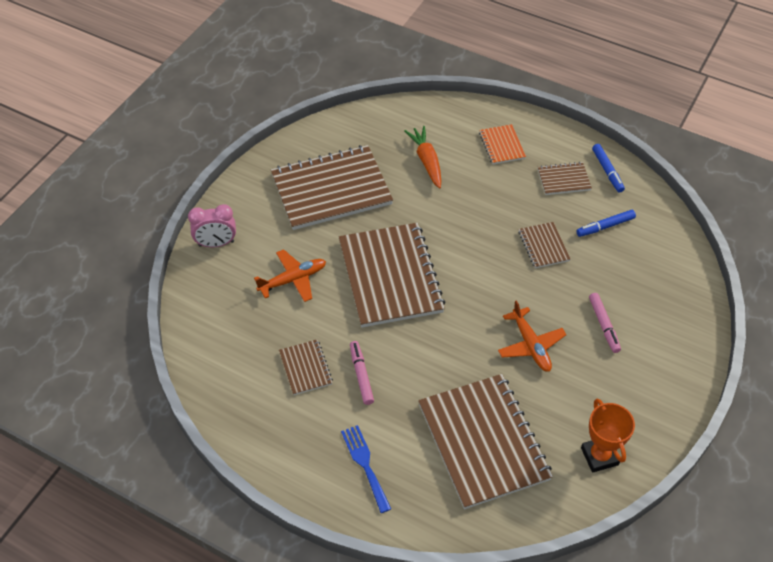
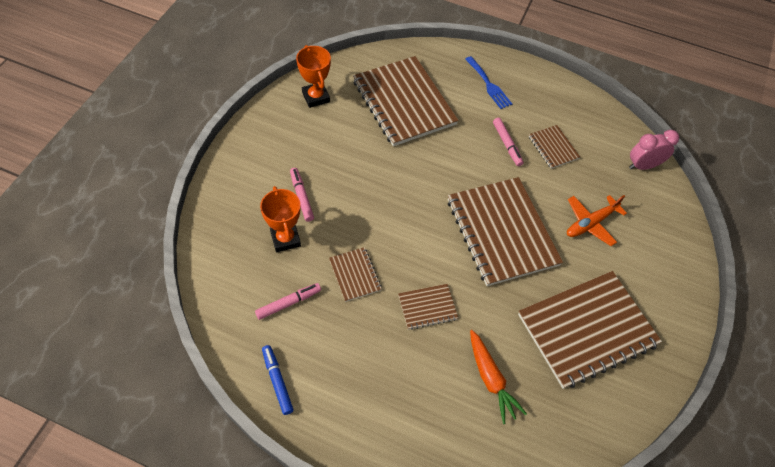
camera: 170 degrees right, 5 degrees up
pink clock [188,204,236,247] -> pink clock moved to [629,130,679,170]
orange notebook [479,124,526,164] -> none
orange plane [498,300,567,372] -> none
brown notebook [538,162,592,195] -> brown notebook moved to [398,284,458,330]
blue marker [576,210,636,237] -> pink marker [255,283,321,320]
none -> orange trophy [260,186,301,252]

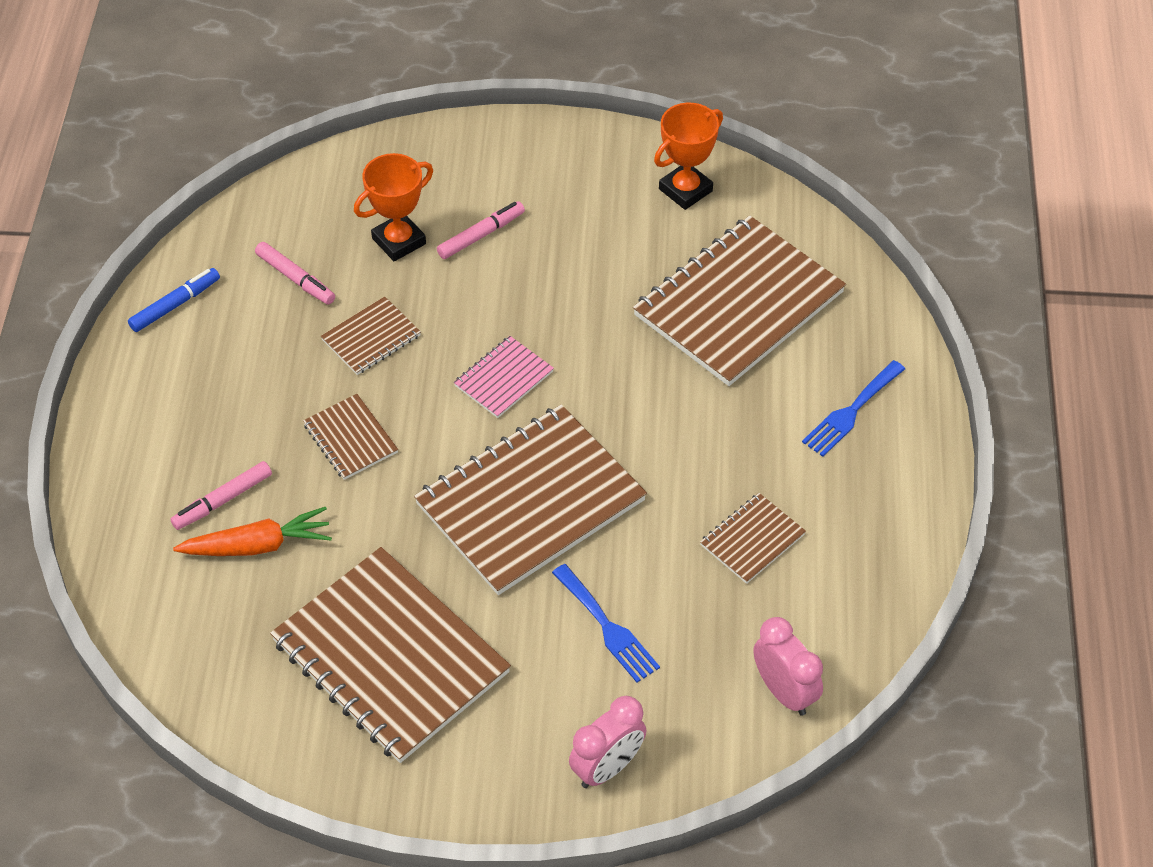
camera: 75 degrees right, 5 degrees down
orange carrot [470,330,527,424] -> orange carrot turned 150 degrees counterclockwise [173,507,332,556]
pink marker [493,118,524,166] -> pink marker moved to [171,461,272,530]
orange plane [567,195,627,246] -> blue fork [552,564,660,683]
none -> pink notebook [454,336,554,418]
none -> pink clock [569,696,646,788]

